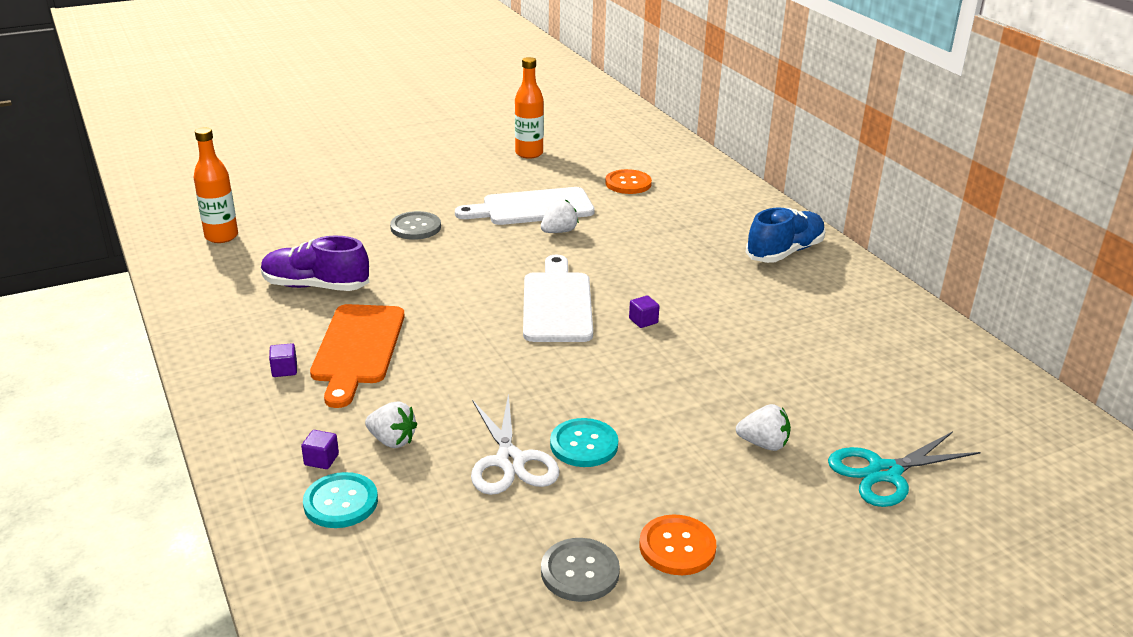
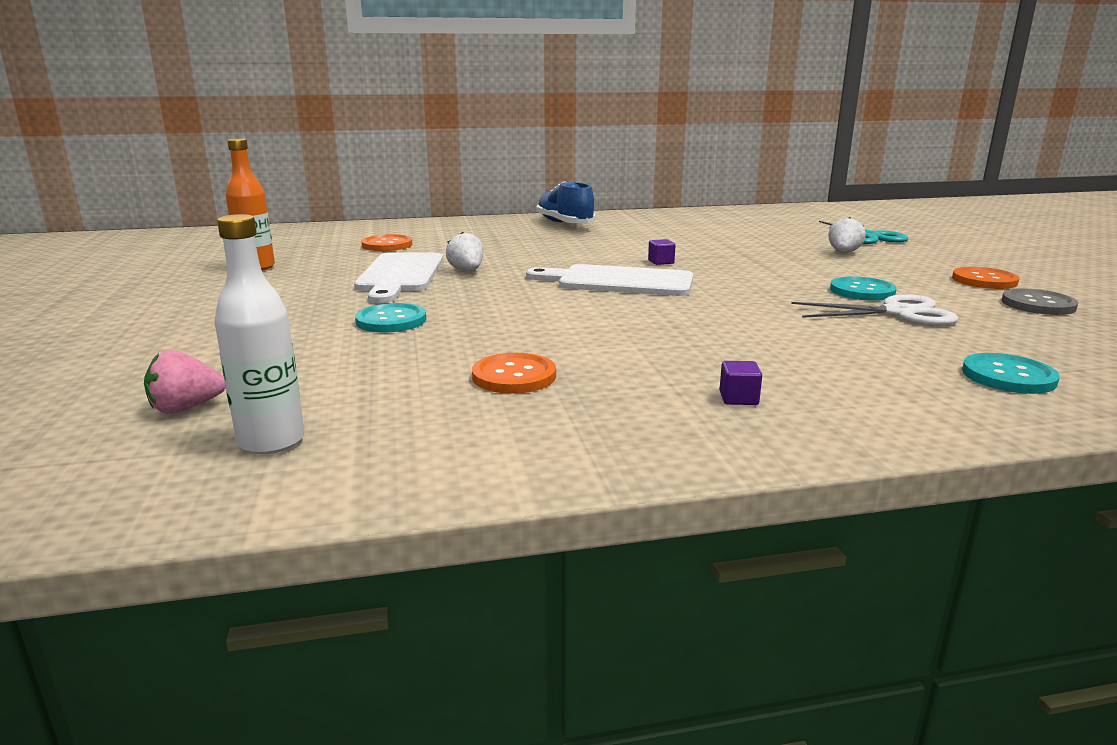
camera: 75 degrees left, 10 degrees down
orange bottle [193,127,238,243] -> white bottle [214,214,305,454]
purple shoe [261,236,369,291] -> orange button [472,353,556,394]
purple cube [301,430,339,469] -> none
orange cutting board [310,304,405,408] -> none
white strawberry [365,401,417,448] -> none
grey button [390,211,441,240] -> turquoise button [355,303,426,332]
none -> pink strawberry [144,350,226,414]

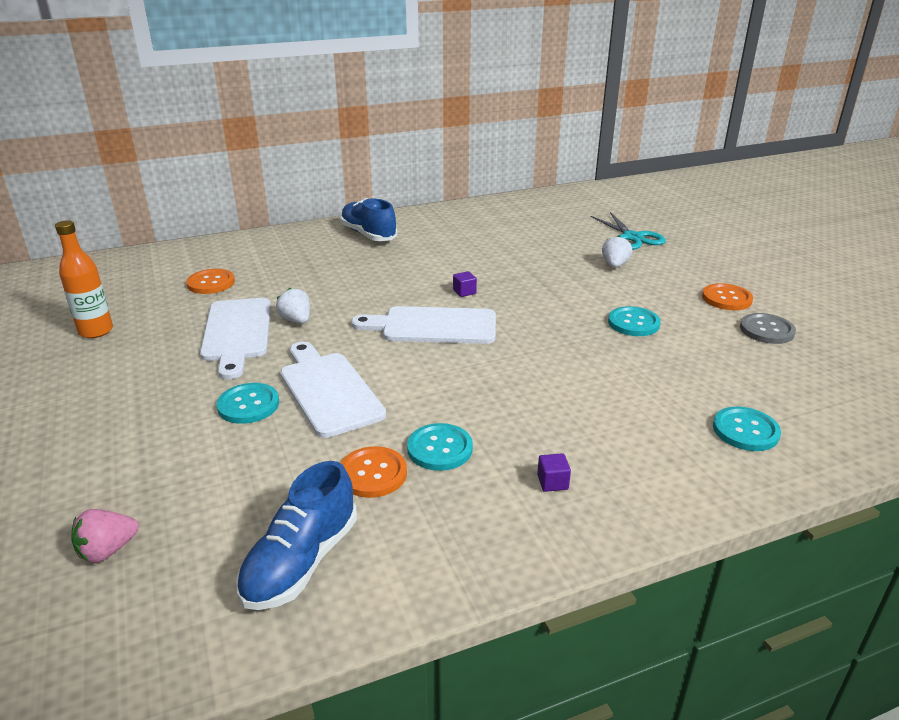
camera: 10 degrees left, 10 degrees up
white bottle [214,214,305,454] -> none
white scissors [791,294,958,326] -> none
none -> blue shoe [236,461,357,610]
none -> white cutting board [280,342,386,438]
none -> turquoise button [407,423,473,471]

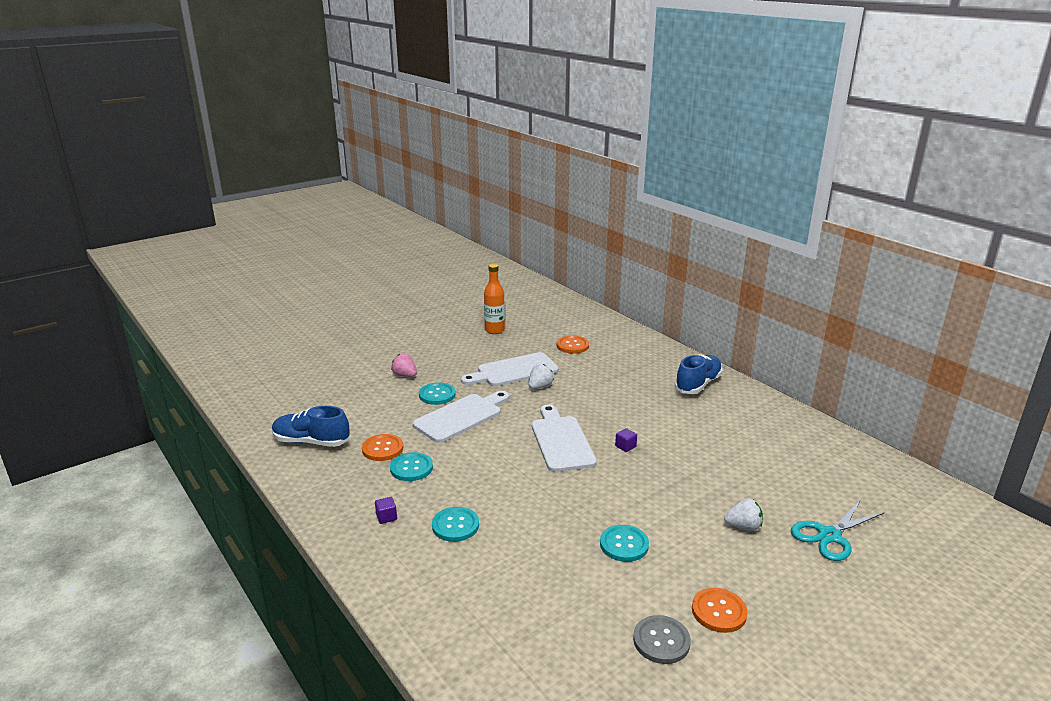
camera: 75 degrees right, 5 degrees down
pink strawberry [71,509,139,563] -> pink strawberry moved to [391,354,417,377]
turquoise button [713,407,781,451] -> turquoise button moved to [432,507,479,542]

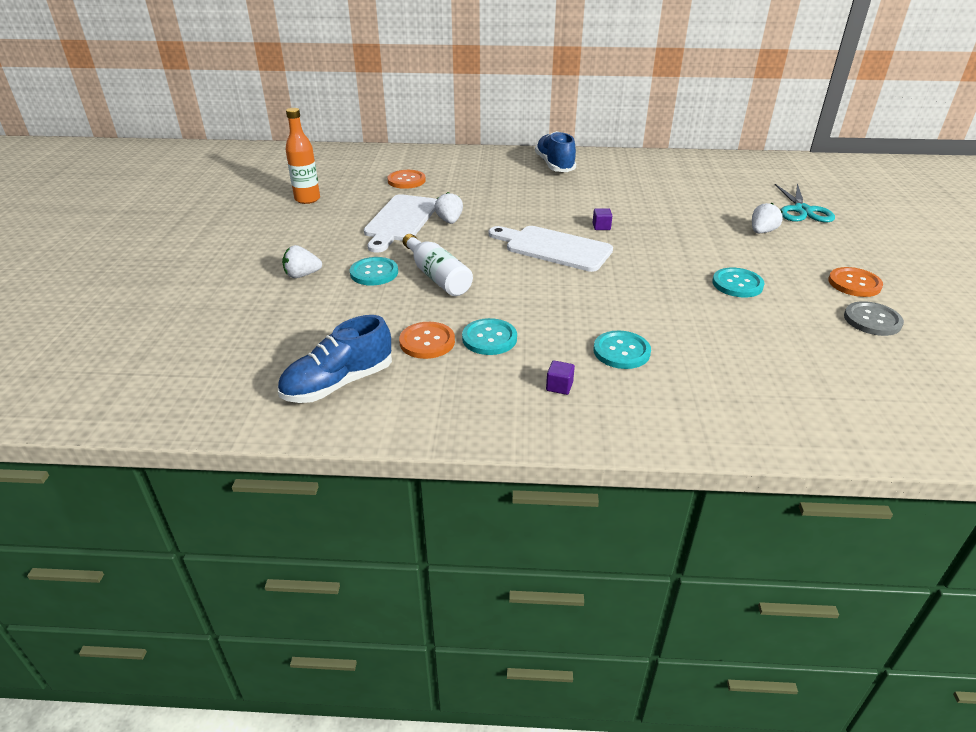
camera: 50 degrees left, 10 degrees up
pink strawberry [391,354,417,377] -> white strawberry [282,245,322,278]
white cutting board [413,391,509,443] -> white bottle [403,234,473,296]

